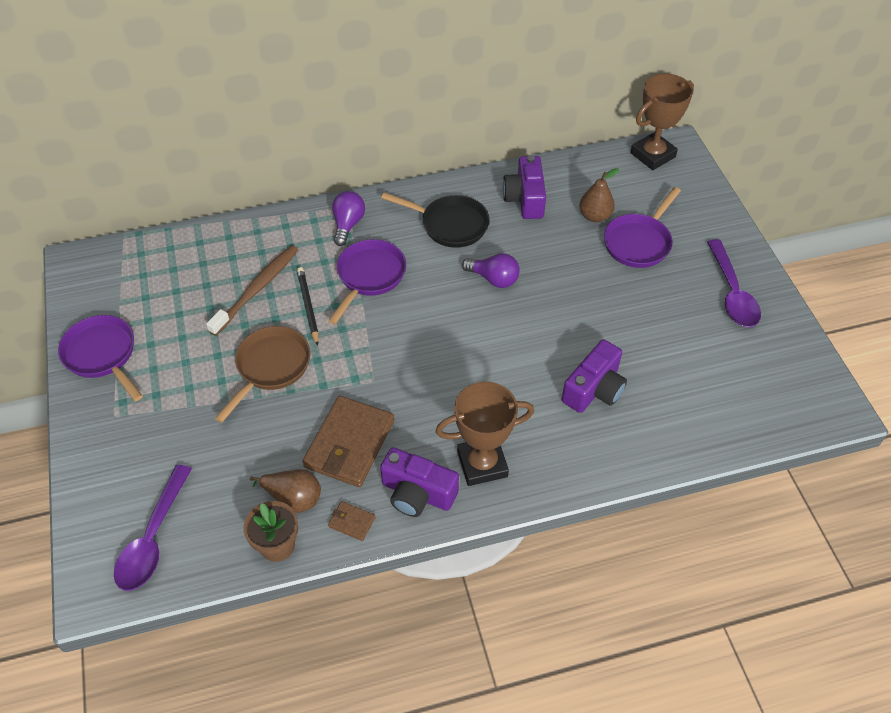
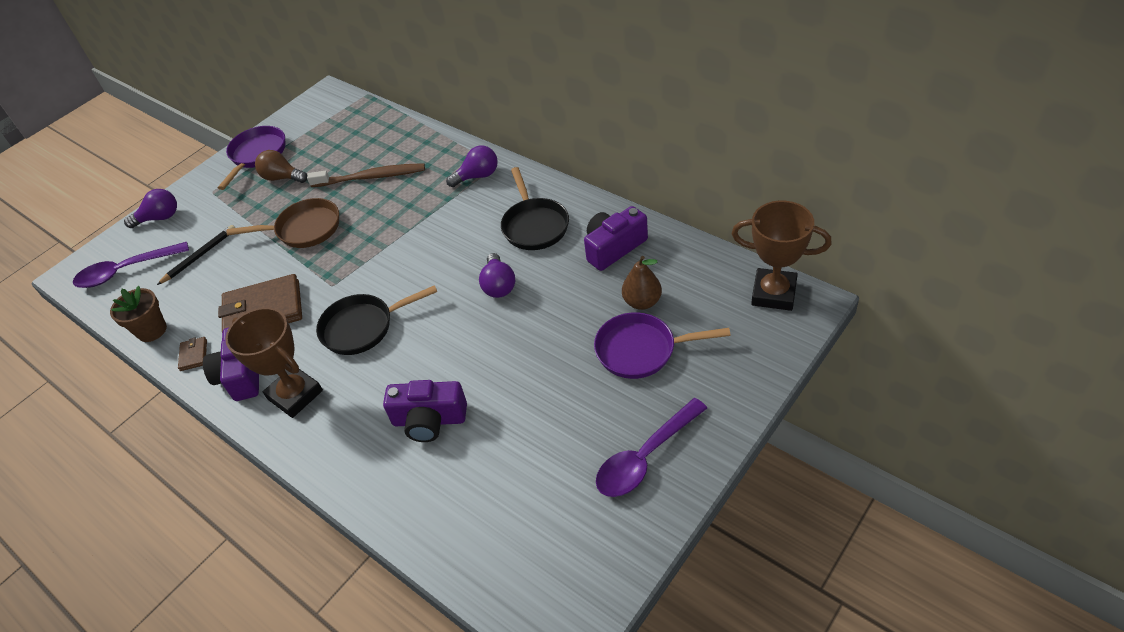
camera: 60 degrees right, 5 degrees down
brown pear [250,469,321,513] -> none
black pencil [297,267,319,346] -> black pencil moved to [157,225,235,285]
purple pan [328,239,406,324] -> none
none -> purple light bulb [124,189,177,228]
none -> brown light bulb [255,150,307,183]
none -> black pan [316,285,437,355]

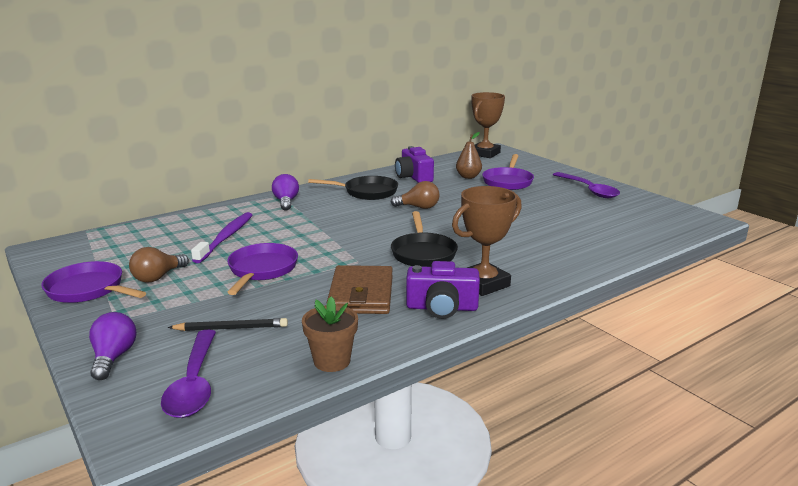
camera: 80 degrees left, 25 degrees down
black pencil [157,225,235,285] -> black pencil turned 120 degrees clockwise [168,318,288,331]
brown wallet [178,337,207,371] -> none
brown pan [227,198,339,248] -> purple pan [227,243,298,295]
brown toothbrush [307,163,425,187] -> purple toothbrush [191,212,252,263]
purple camera [383,380,467,442] -> none
purple light bulb [479,253,515,298] -> brown light bulb [390,181,440,209]

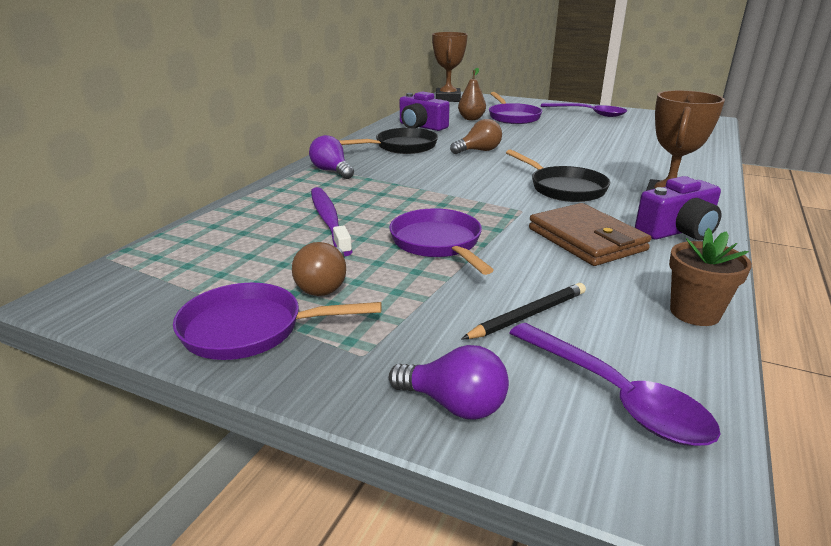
camera: 30 degrees left, 5 degrees up
purple light bulb [89,312,137,380] -> purple light bulb turned 150 degrees clockwise [389,345,509,420]

